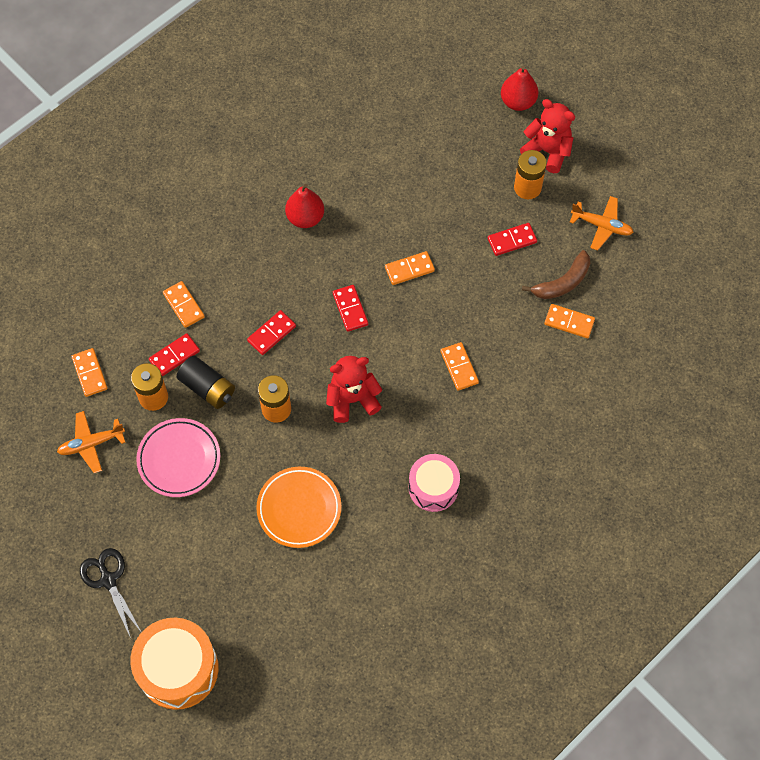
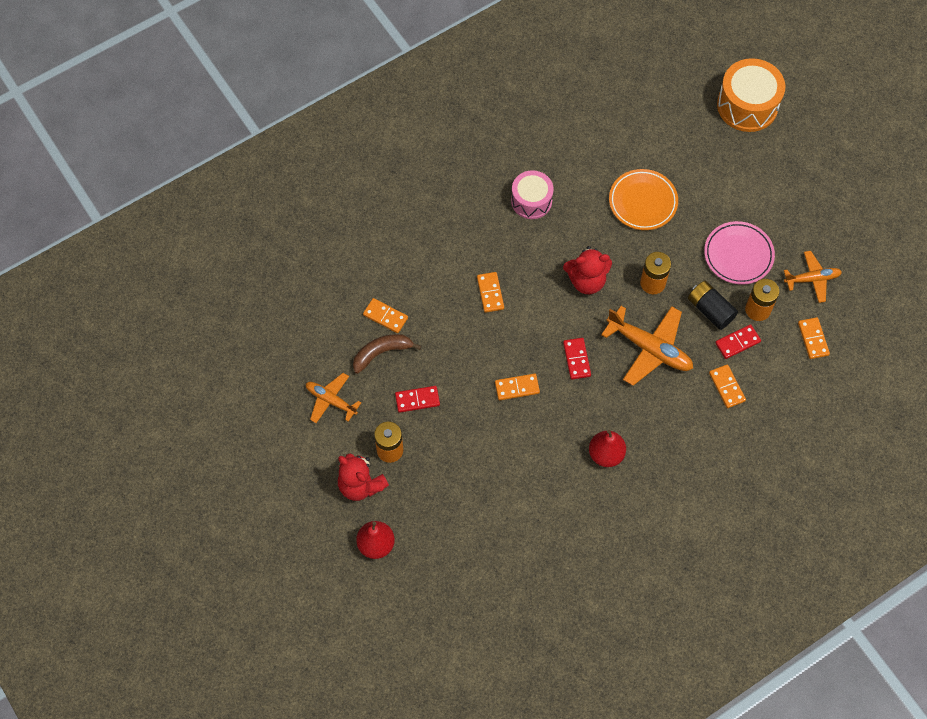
camera: 170 degrees left, 0 degrees up
black scissors [80,548,142,638] -> none
red domino [247,310,296,355] -> orange plane [601,306,693,386]

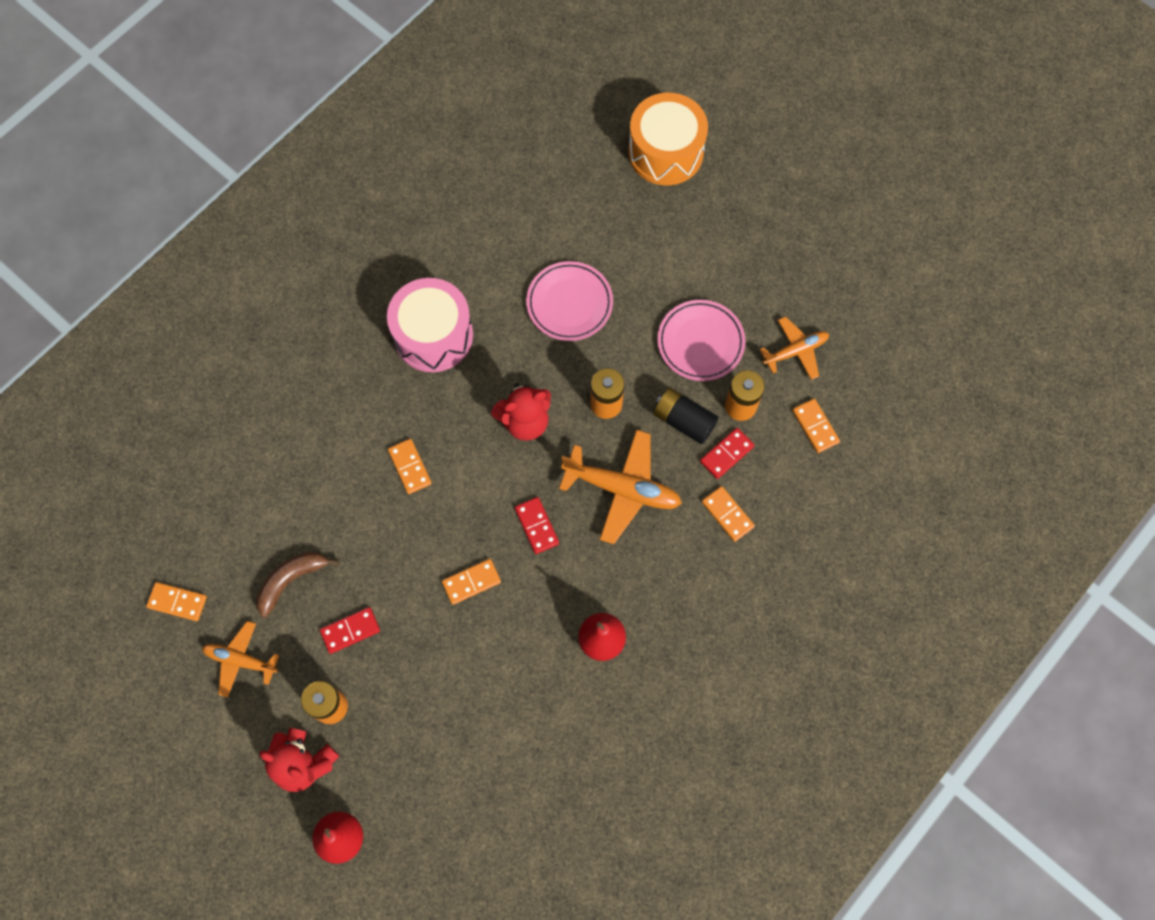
camera: 15 degrees left, 5 degrees up
orange domino [363,298,408,333] -> orange domino moved to [146,582,207,621]
pink drum [511,170,554,219] -> pink drum [387,278,473,372], size x1.53
orange plate [609,169,678,230] -> pink plate [526,261,613,341]

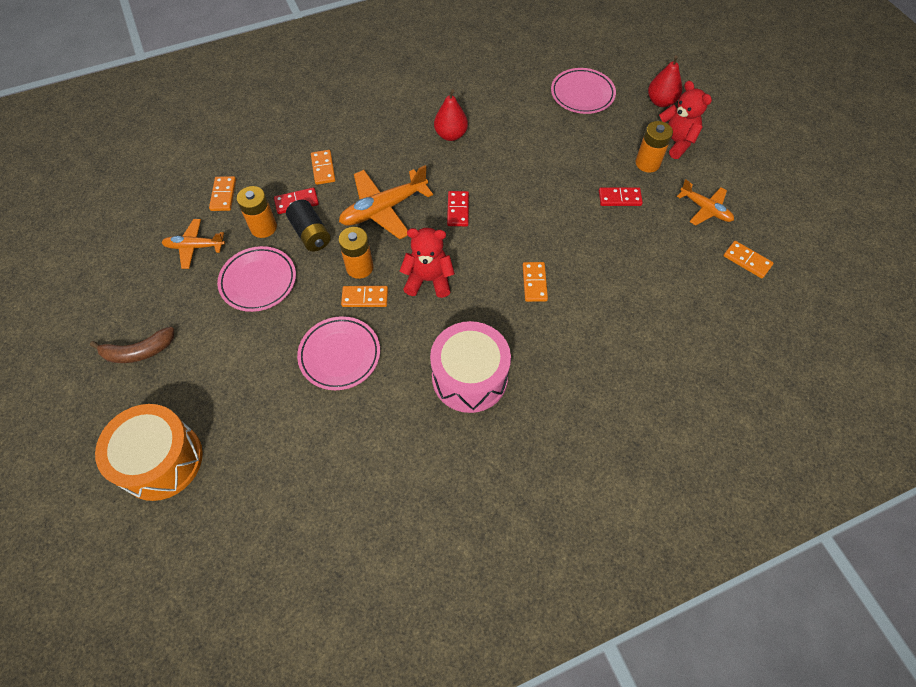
camera: 155 degrees left, 10 degrees down
brown banana [256,552,339,617] -> brown banana moved to [90,326,174,363]
orange domino [442,559,501,605] -> orange domino moved to [341,286,388,307]
orange plane [559,429,682,544] -> orange plane turned 75 degrees counterclockwise [339,165,433,239]
none -> pink plate [551,68,616,114]

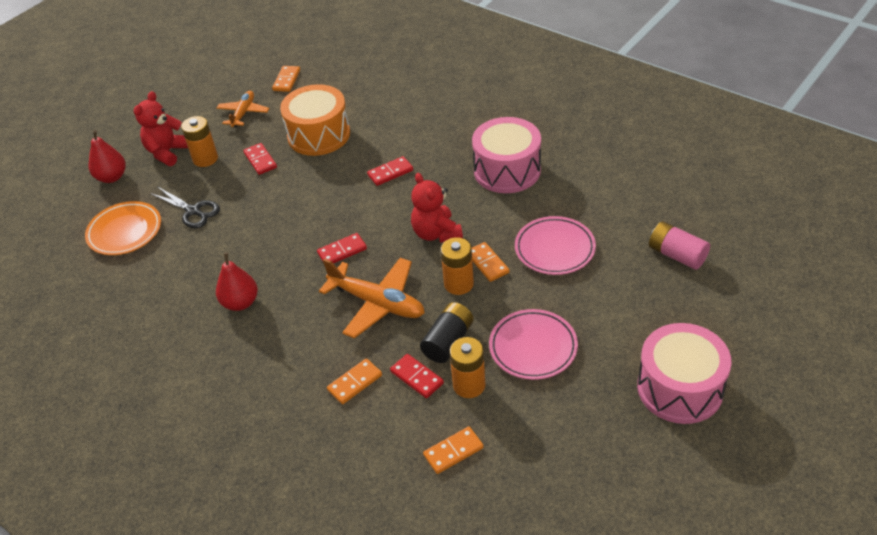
camera: 115 degrees left, 15 degrees down
brown banana [90,326,174,363] -> pink drum [637,323,732,424]
orange drum [95,404,203,501] -> orange drum moved to [280,84,350,156]
orange plane [161,219,225,269] -> none
orange domino [523,262,548,302] -> red domino [367,156,413,186]
pink plate [551,68,616,114] -> orange plate [85,201,161,255]
none -> black scissors [150,187,220,228]
none -> pink battery [649,221,710,270]

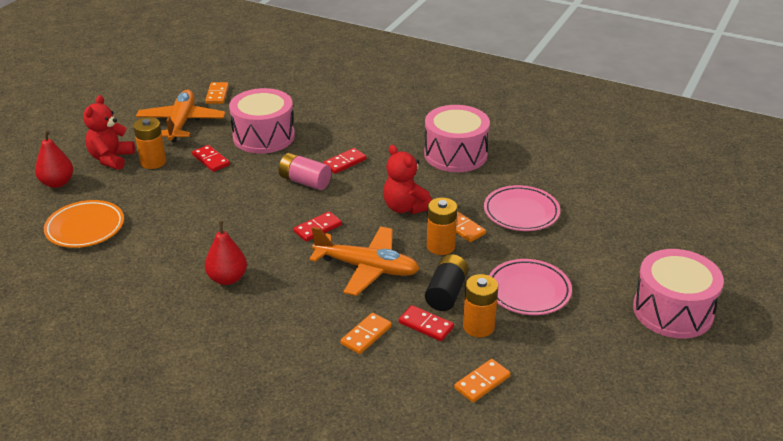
camera: 15 degrees left, 10 degrees down
black scissors [150,187,220,228] -> none
orange plane [216,91,270,127] -> orange plane [136,90,225,142], size x1.63
orange drum [280,84,350,156] -> pink drum [229,88,295,154]
pink battery [649,221,710,270] -> pink battery moved to [279,153,331,190]

